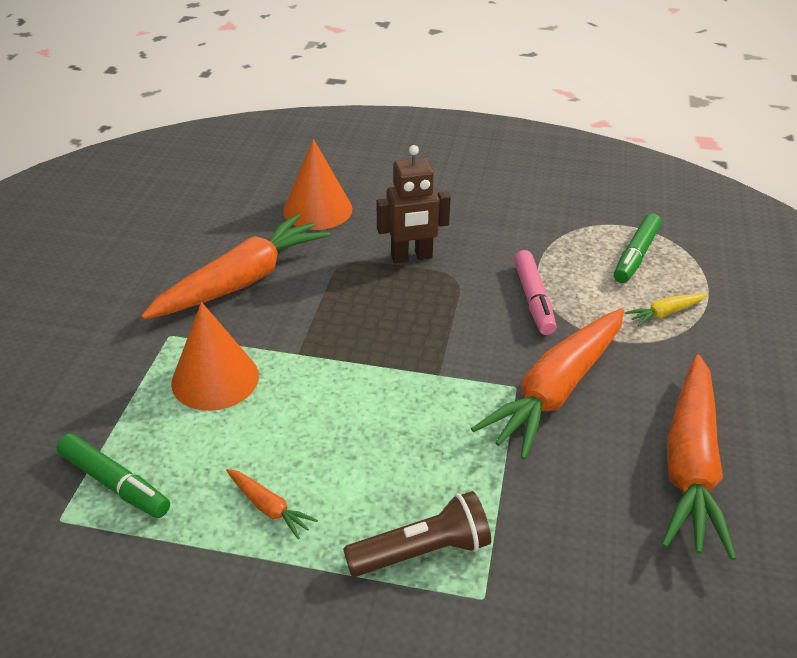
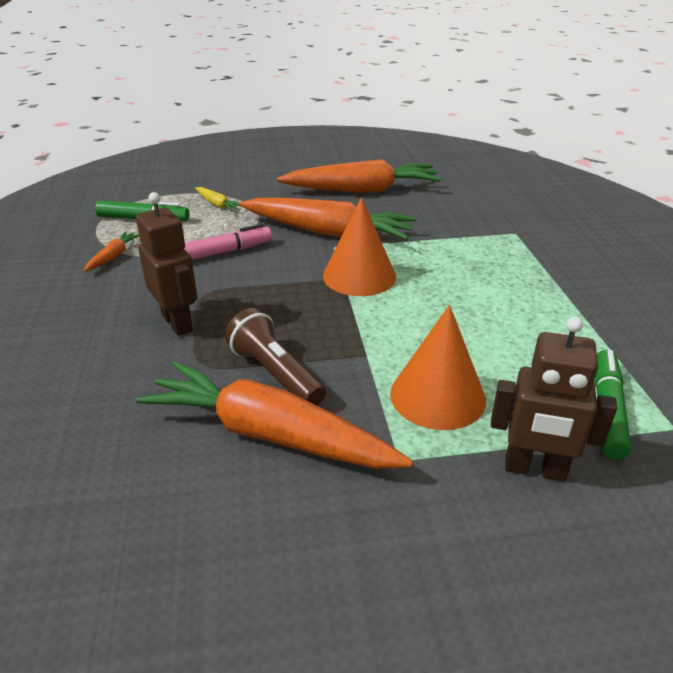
camera: 110 degrees left, 5 degrees down
orange carrot [226,469,318,539] -> orange carrot moved to [84,231,139,271]
orange cone [283,139,353,230] -> orange cone moved to [323,197,396,296]
brown flashlight [343,491,491,577] -> brown flashlight moved to [225,308,326,406]
none -> brown robot [491,317,617,481]

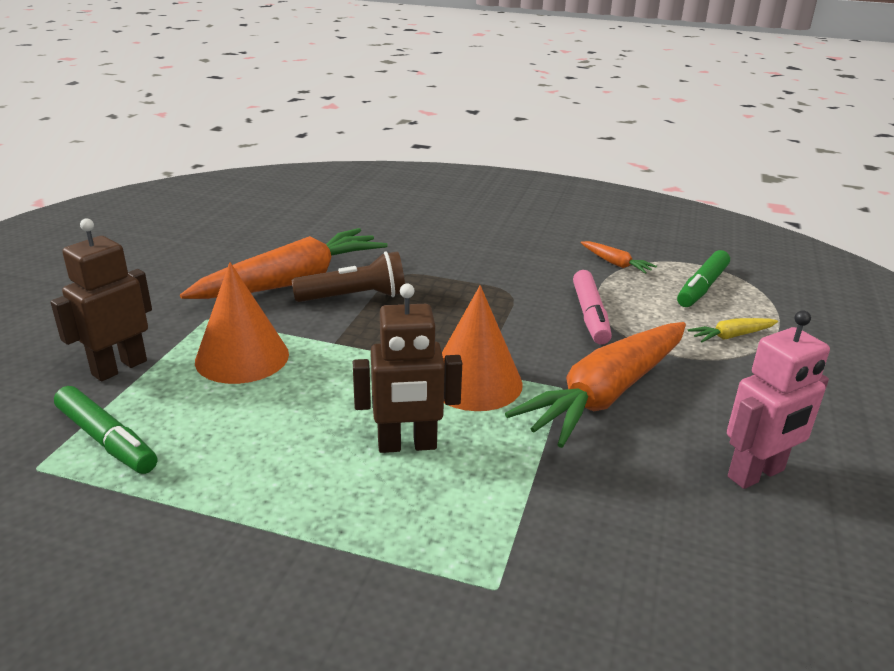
camera: 115 degrees right, 5 degrees down
brown robot [136,192,198,336] -> brown robot moved to [353,284,462,453]
orange carrot [277,159,442,193] -> pink robot [727,310,830,489]

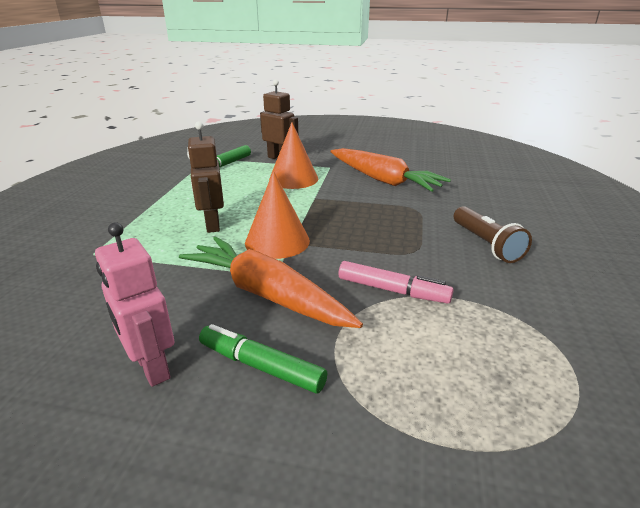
camera: 85 degrees right, 0 degrees up
brown flashlight [292,251,405,302] -> brown flashlight moved to [454,206,532,263]
pink marker [573,270,612,345] -> pink marker turned 150 degrees counterclockwise [338,261,454,303]
orange carrot [581,241,657,274] -> none
green marker [677,250,730,307] -> green marker moved to [199,324,327,394]
yellow carrot [688,318,778,343] -> none

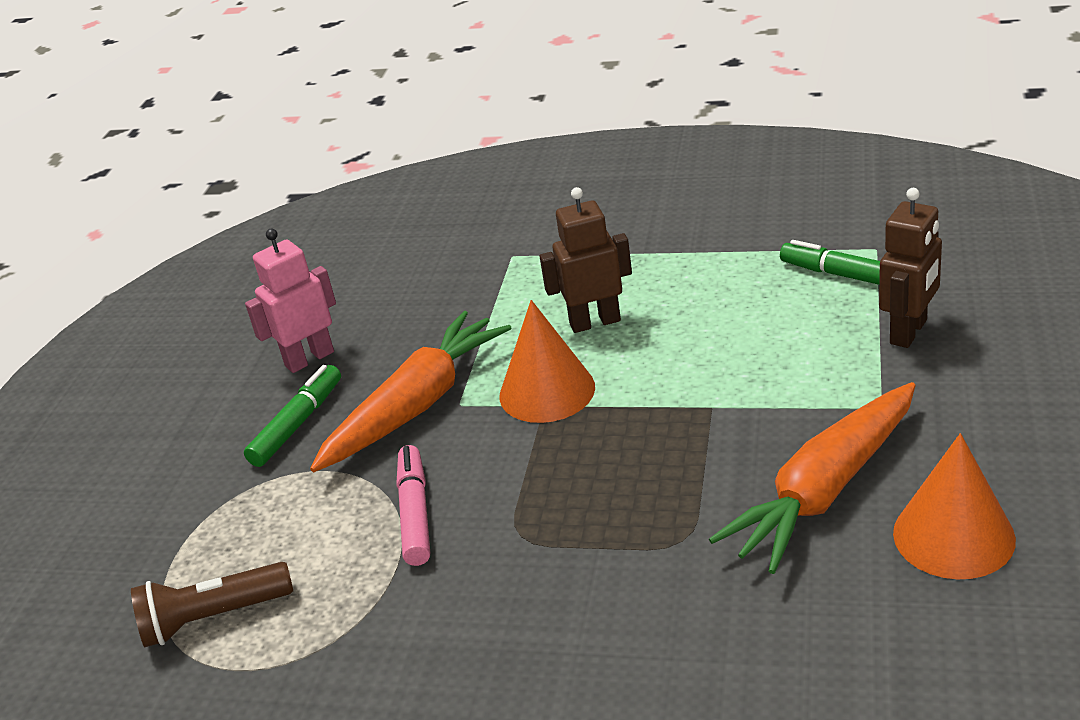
camera: 95 degrees right, 5 degrees up
orange cone [269,123,318,189] -> orange cone moved to [893,433,1016,579]
pink marker [338,261,454,303] -> pink marker turned 150 degrees clockwise [397,445,430,566]
brown flashlight [454,206,532,263] -> brown flashlight moved to [131,562,293,647]

